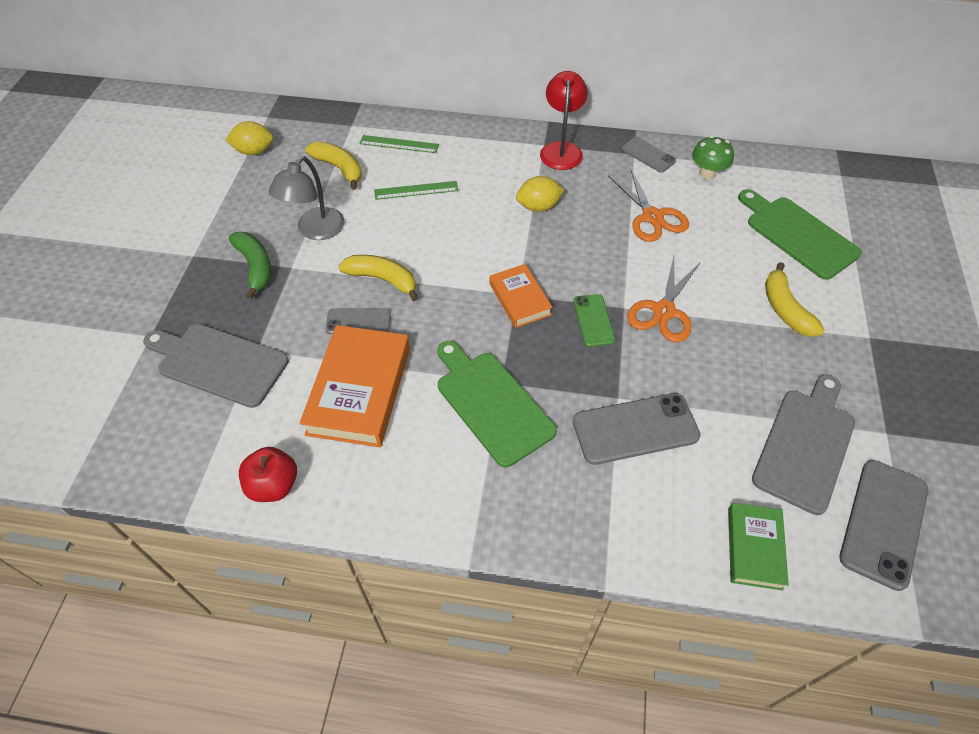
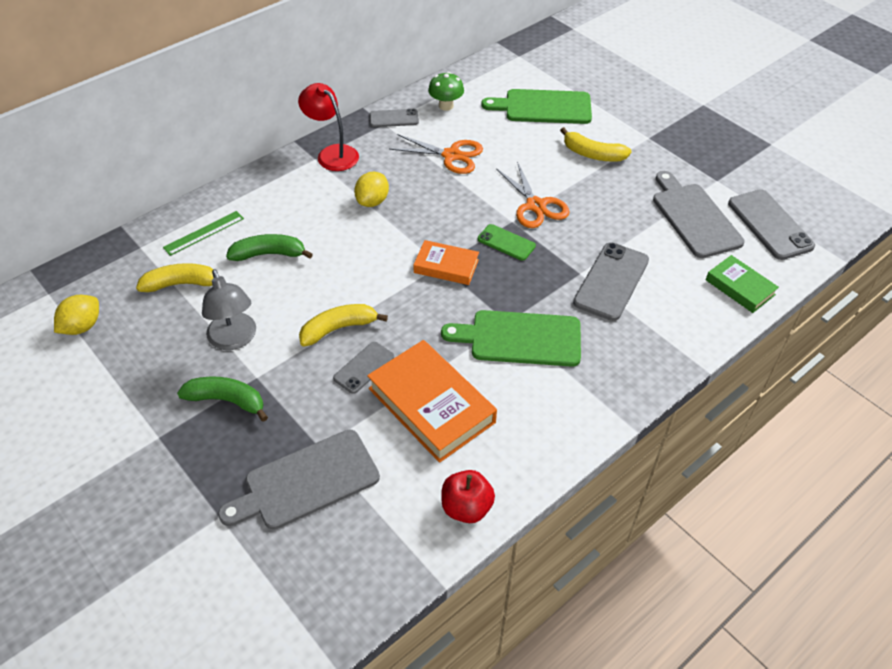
camera: 50 degrees left, 5 degrees down
green ruler [374,181,459,200] -> green banana [226,234,313,261]

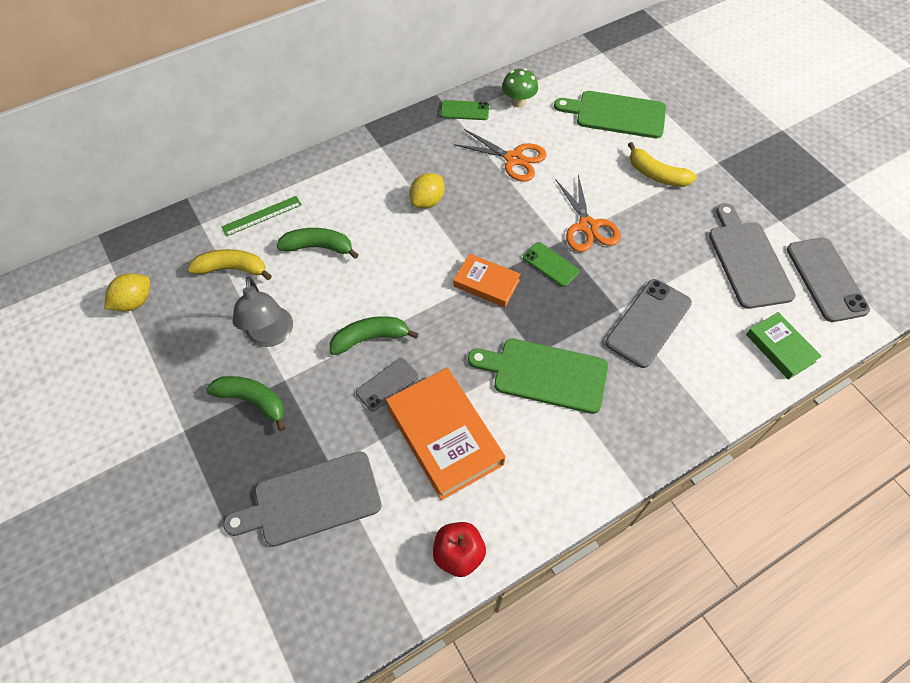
camera: 10 degrees right, 10 degrees up
red lamp [298,83,359,171] -> none
yellow banana [299,304,388,347] -> green banana [330,316,419,355]
grey phone [370,109,419,127] -> green phone [440,100,489,120]

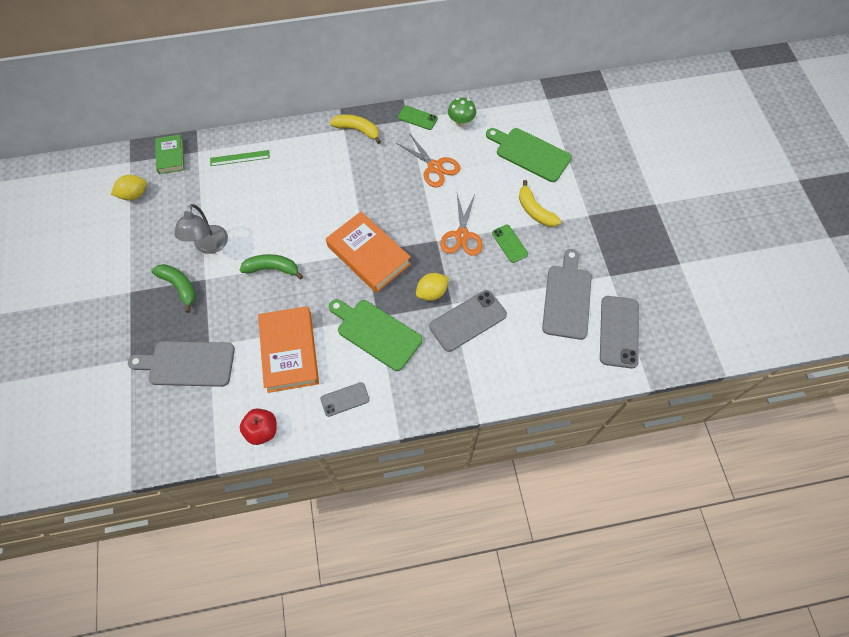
camera: 20 degrees right, 5 degrees up
yellow banana [188,249,272,280] -> yellow banana moved to [330,114,381,144]
green banana [277,228,359,259] -> none
grey phone [356,358,418,412] -> grey phone moved to [320,382,370,417]
yellow lemon [410,173,444,209] -> yellow lemon moved to [416,273,449,301]
orange book [453,254,521,307] -> orange book [326,211,411,293], size x1.74
green phone [523,242,580,287] -> green phone moved to [492,224,528,263]
green book [746,312,822,380] -> green book moved to [155,135,185,174]

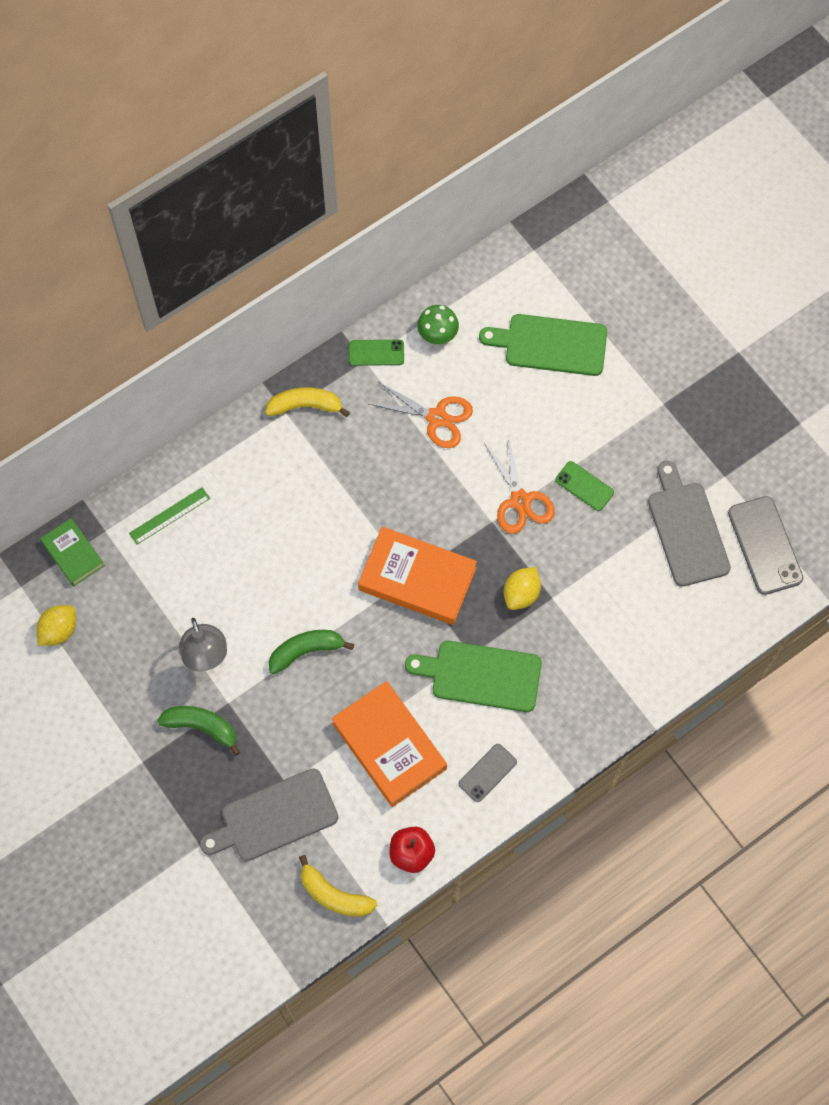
camera: 25 degrees left, 5 degrees up
grey phone [429,290,507,352] -> none
yellow banana [519,180,561,227] -> yellow banana moved to [299,855,377,917]

